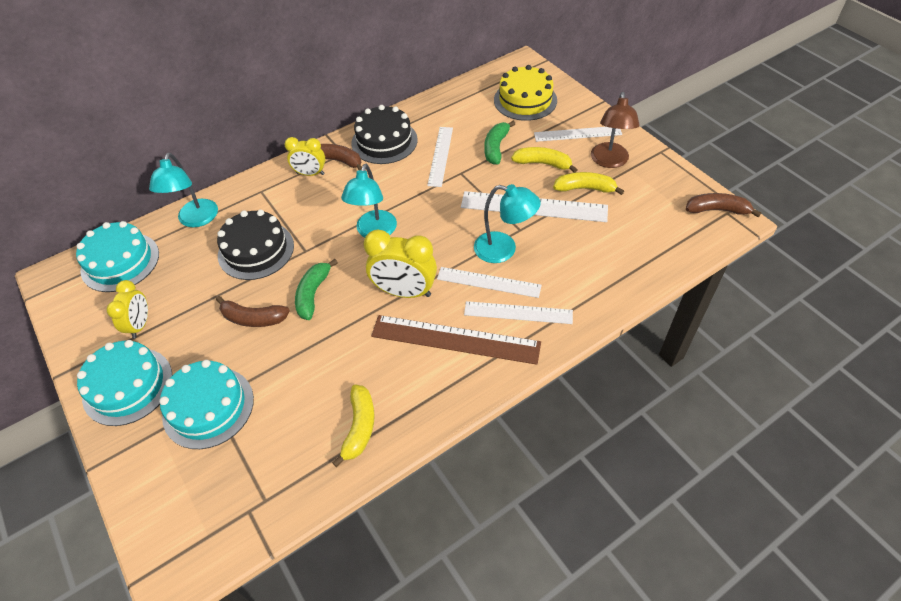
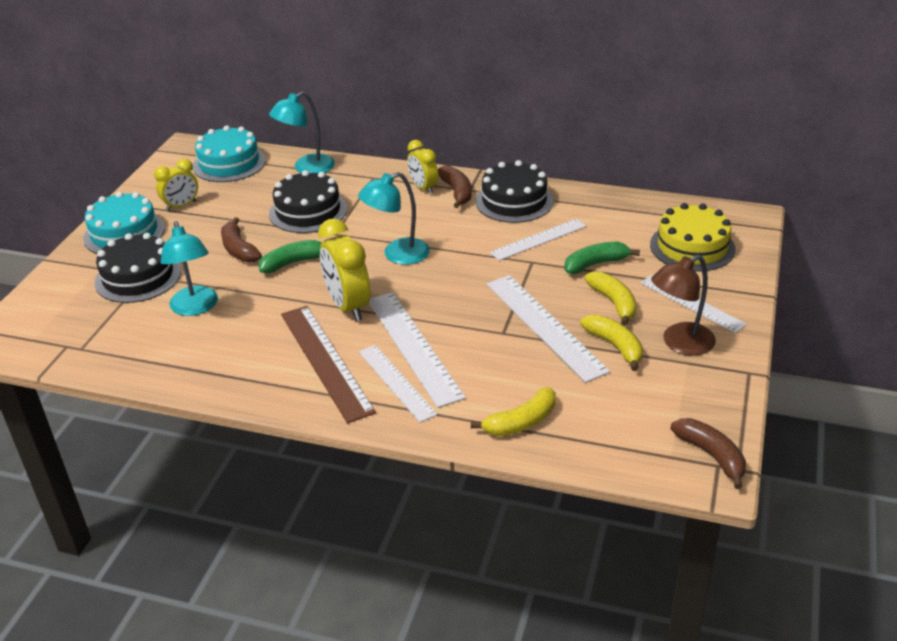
camera: 50 degrees right, 15 degrees down
turquoise cake [159,360,254,449] -> black cake [95,233,181,303]
yellow banana [332,385,375,467] -> yellow banana moved to [471,387,556,436]
white ruler [437,267,542,298] -> white ruler [369,292,466,408], size x1.53
turquoise lamp [474,184,541,263] -> turquoise lamp moved to [161,221,218,316]

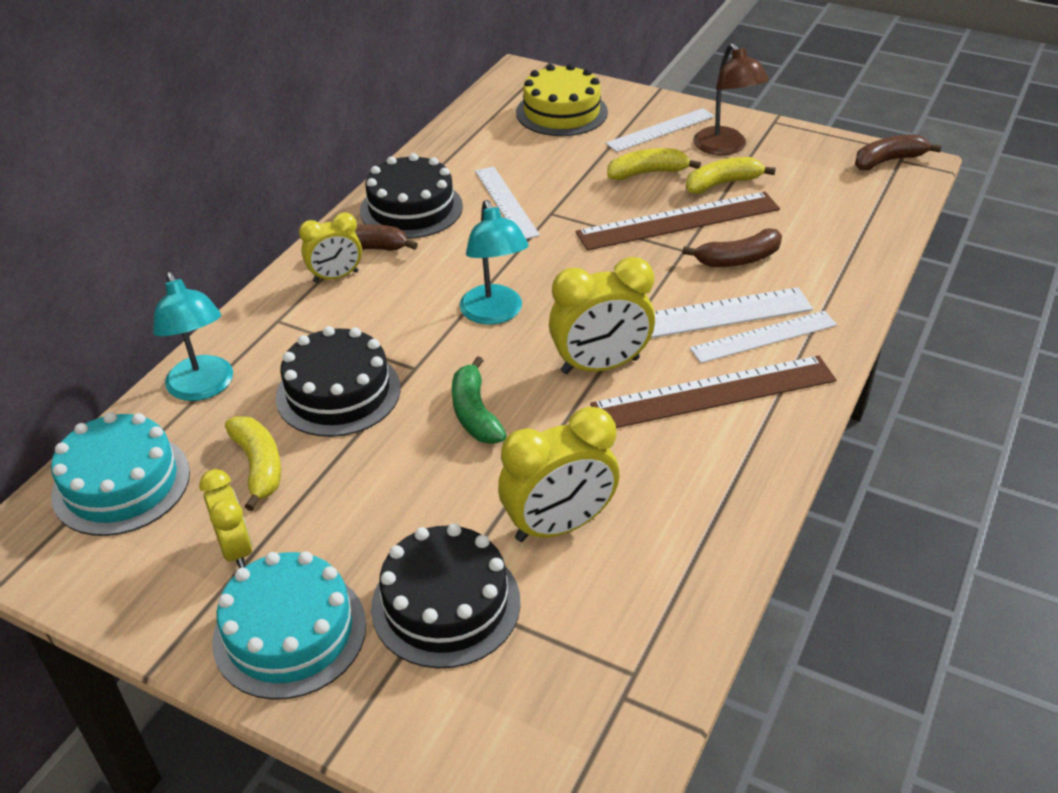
camera: 80 degrees left, 5 degrees up
turquoise lamp [161,221,218,316] -> yellow clock [498,407,620,542]
brown banana [221,217,262,263] -> brown banana moved to [682,228,782,267]
yellow banana [471,387,556,436] -> yellow banana moved to [225,416,281,511]
white ruler [487,275,610,383] -> brown ruler [576,192,780,251]
green banana [564,242,640,274] -> none

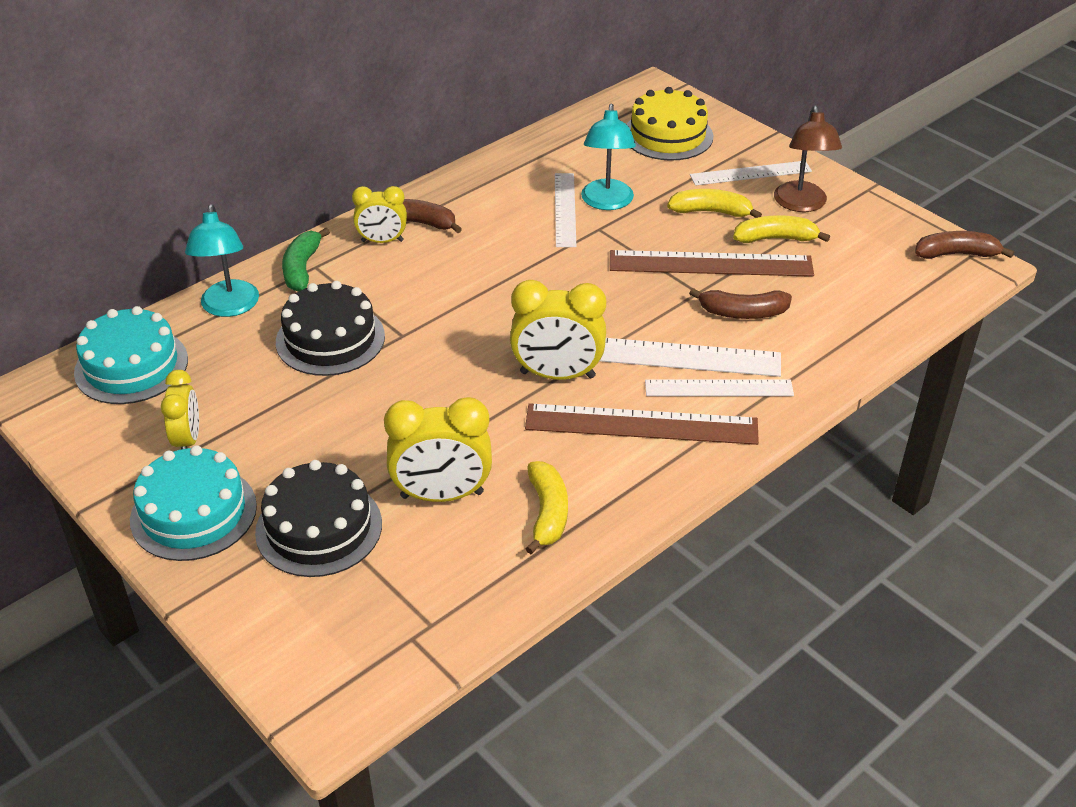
camera: 20 degrees right, 0 degrees up
yellow banana [225,416,281,511] -> yellow banana moved to [525,461,568,554]
black cake [360,153,463,239] -> none
green banana [452,356,507,444] -> green banana moved to [282,228,330,292]
turquoise lamp [460,200,529,325] -> turquoise lamp moved to [581,104,636,210]

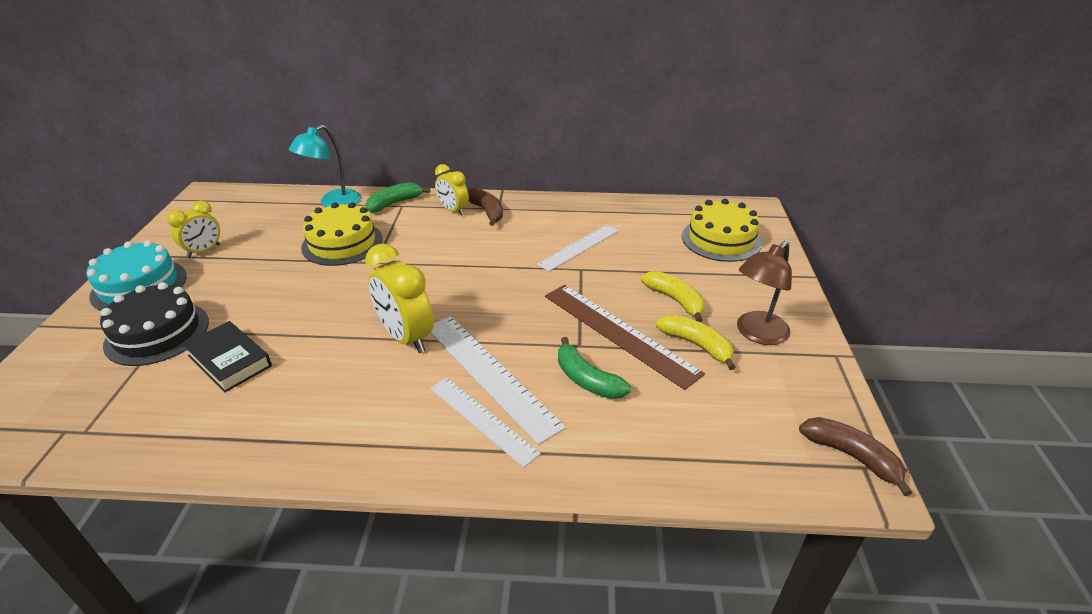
camera: 45 degrees right, 5 degrees down
turquoise cake [74,306,188,404] -> none
black cake [276,281,385,376] -> yellow cake [301,202,383,266]
yellow clock [384,397,492,502] -> black book [183,321,272,393]
brown ruler [525,403,759,445] -> none
yellow banana [525,461,568,554] -> none
turquoise lamp [581,104,636,210] -> none
brown banana [689,288,792,319] -> green banana [558,337,631,399]
white ruler [690,161,812,186] -> none

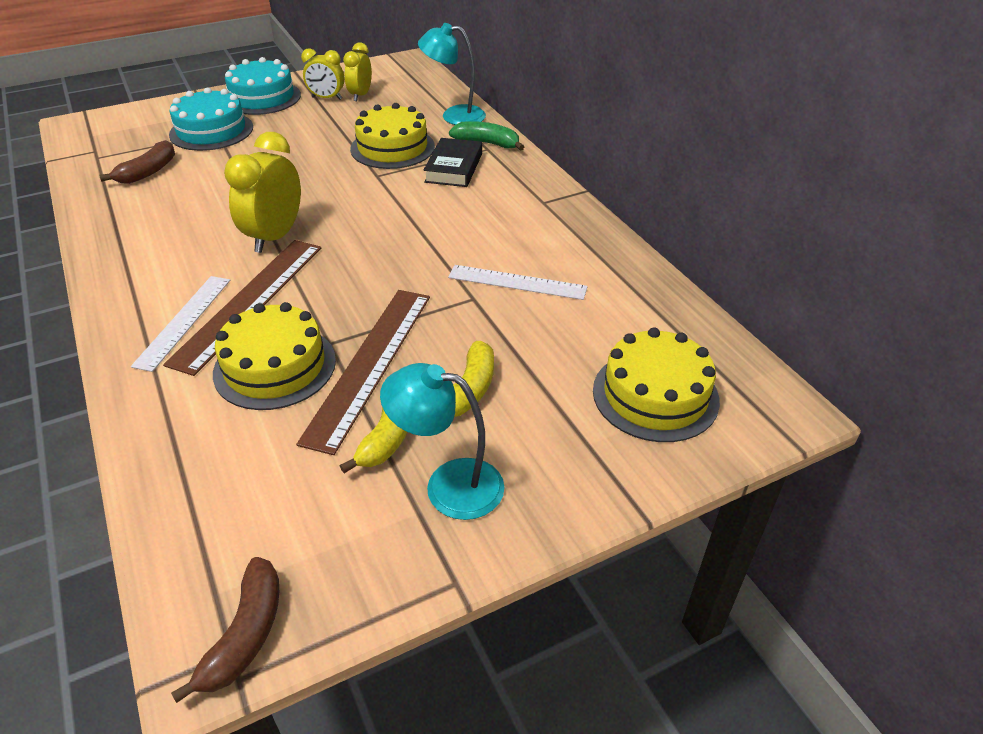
camera: 60 degrees right, 5 degrees up
black cake [100,282,209,366] -> turquoise cake [169,87,253,151]
black book [183,321,272,393] -> black book moved to [424,138,482,187]
white ruler [430,316,566,445] -> brown ruler [163,240,321,376]
yellow clock [435,164,469,216] -> yellow clock moved to [343,42,372,101]
brown banana [467,187,503,226] -> brown banana moved to [99,140,175,184]
green banana [558,337,631,399] -> yellow cake [213,302,336,410]
brown lamp [737,241,792,345] -> turquoise lamp [380,363,505,520]

